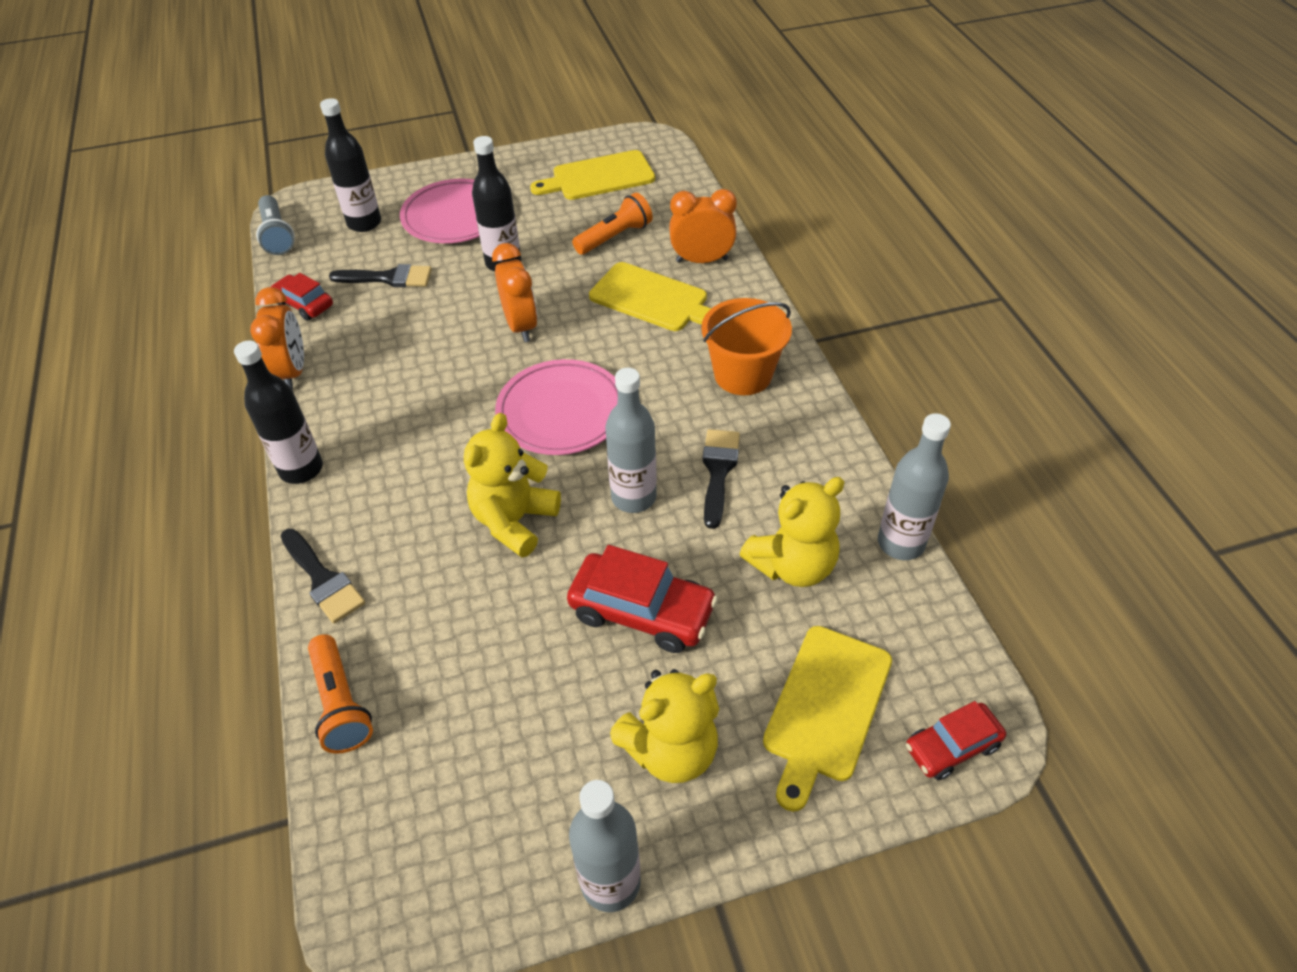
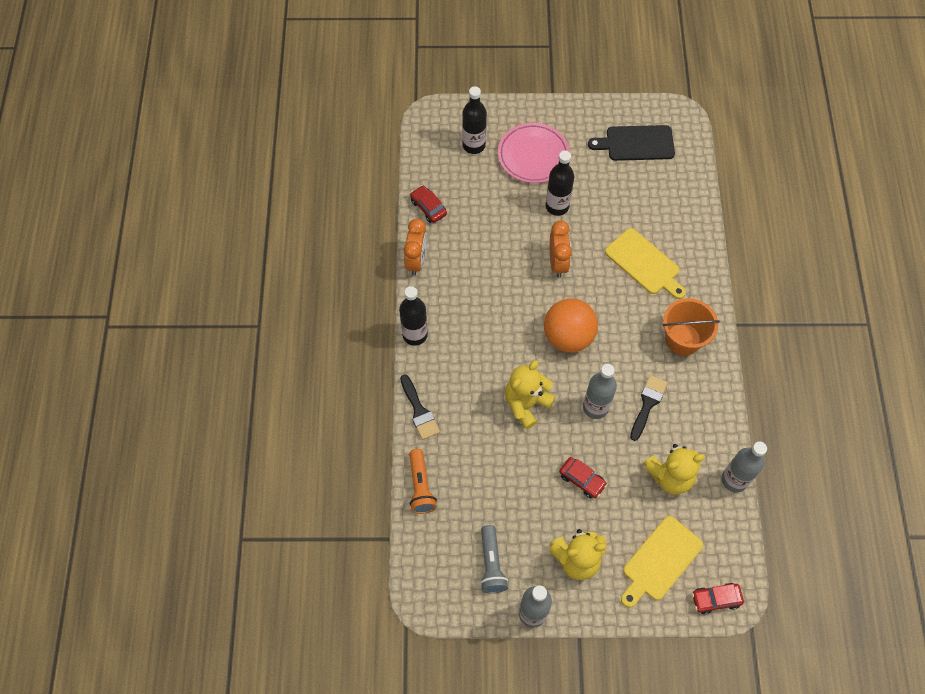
camera: 15 degrees right, 15 degrees up
grey flashlight [256,195,295,255] -> grey flashlight moved to [480,525,508,593]
black brush [329,264,432,287] -> none
pink plate [495,359,618,455] -> orange ball [544,298,598,352]
yellow cutting board [530,150,655,200] -> black cutting board [588,125,675,161]
red car [567,545,718,653] -> red car [559,457,607,498], size x0.62
orange flashlight [572,193,653,255] -> none
orange clock [669,189,737,263] -> none

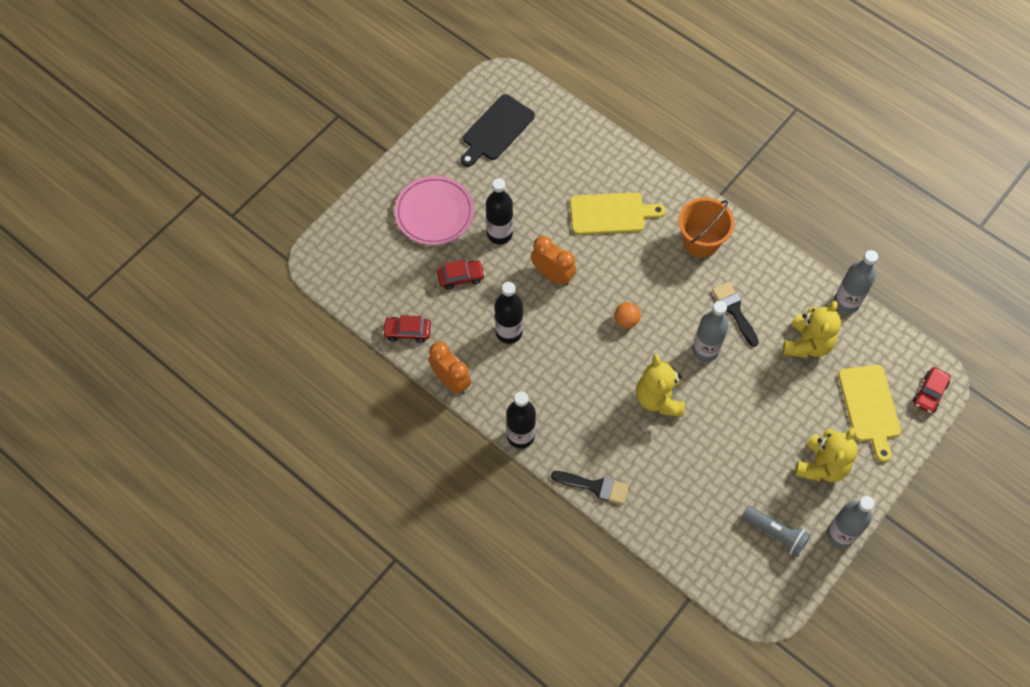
camera: 50 degrees left, 0 degrees up
orange flashlight [409,449,437,514] -> none
black bottle [462,86,487,154] -> black bottle moved to [495,282,523,344]
orange ball [544,298,598,352] -> orange ball [614,302,641,328], size x0.46
red car [559,457,607,498] -> red car moved to [437,260,485,290]

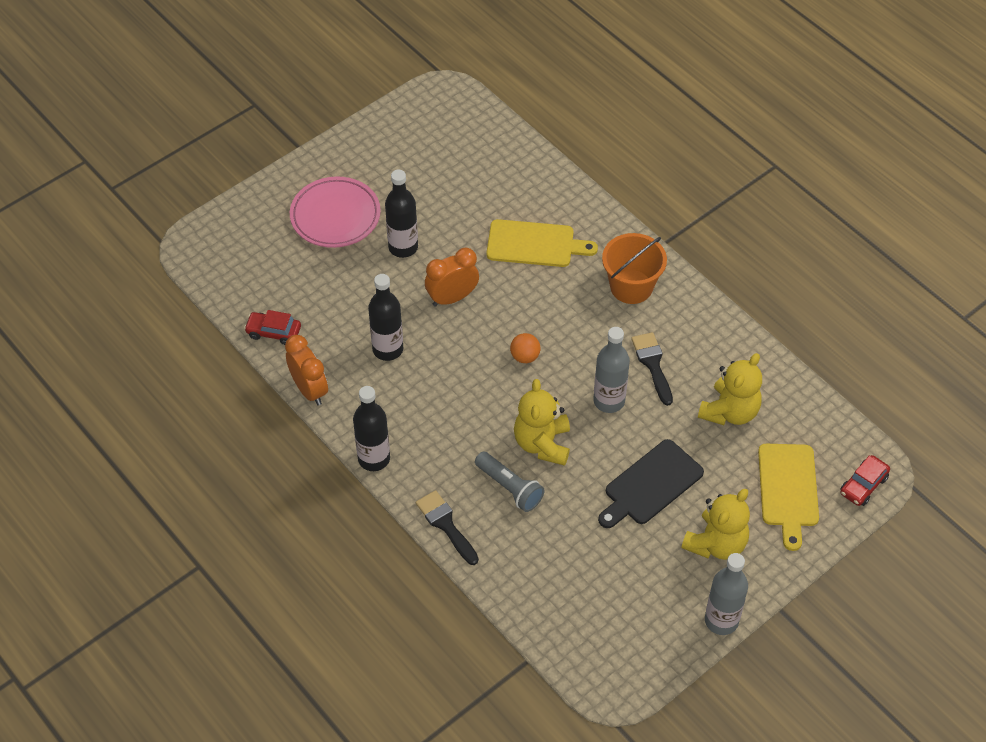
camera: 10 degrees right, 10 degrees down
red car [437,260,485,290] -> none
black cutting board [461,94,535,167] -> black cutting board moved to [598,439,704,528]
orange clock [531,236,576,286] -> orange clock turned 75 degrees counterclockwise [425,247,479,307]
black brush [551,471,629,504] -> black brush turned 150 degrees counterclockwise [416,490,479,565]
grey flashlight [742,506,811,558] -> grey flashlight moved to [475,452,544,512]
grey bottle [834,250,878,314] -> none

